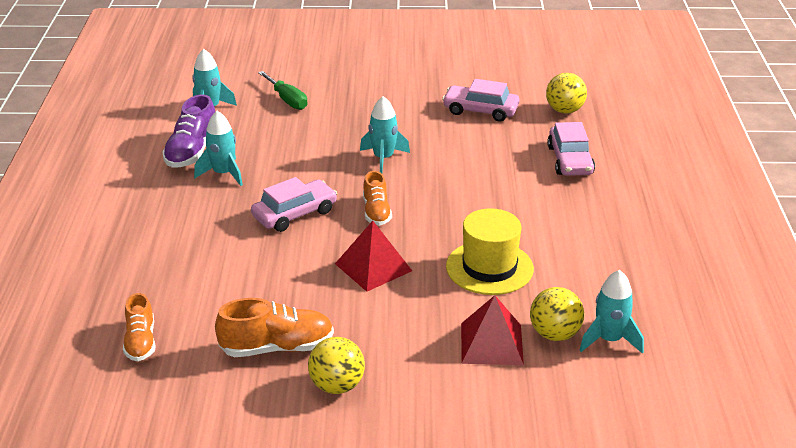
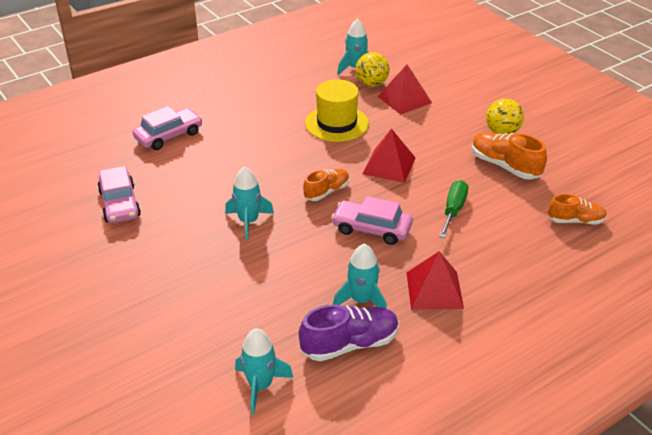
camera: 125 degrees left, 5 degrees up
orange shoe [123,293,155,361] -> orange shoe turned 45 degrees clockwise [548,194,607,224]
green screwdriver [258,71,308,110] -> green screwdriver moved to [439,180,468,238]
yellow ball [546,73,587,113] -> none
none -> red pyramid [407,251,464,310]

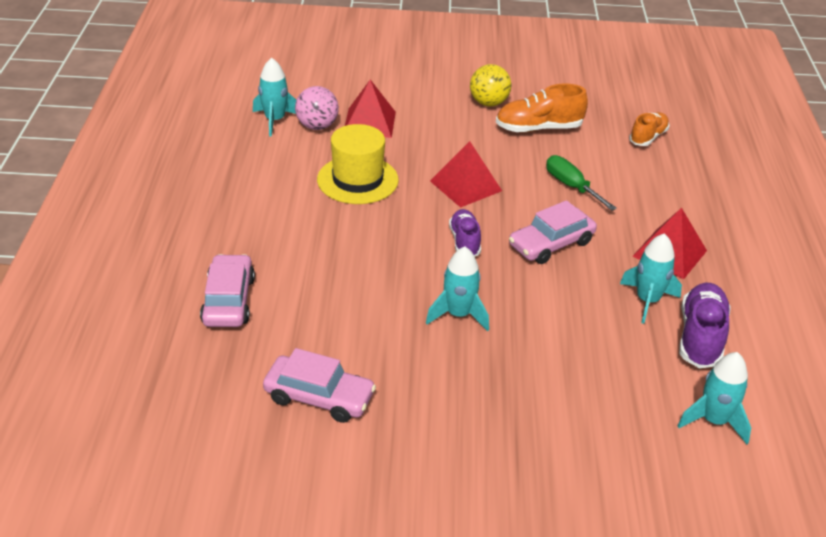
camera: 55 degrees left, 0 degrees up
orange shoe [303,169,349,201] -> purple shoe [449,209,481,256]
yellow ball [355,52,390,87] -> pink ball [295,86,339,130]

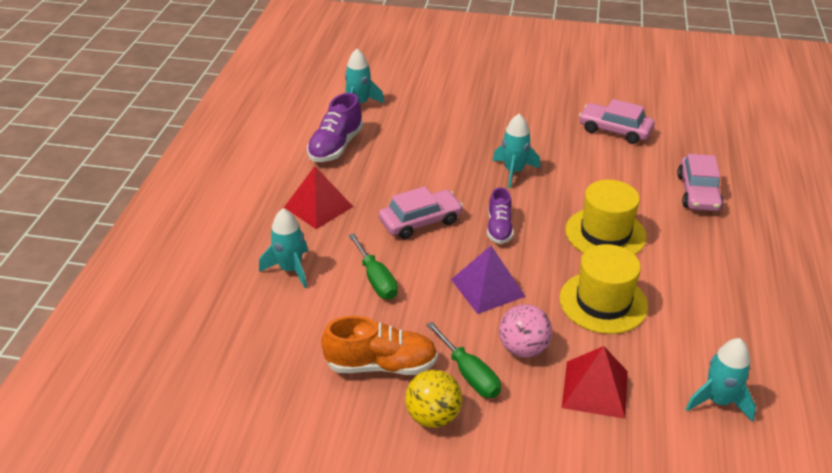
camera: 170 degrees left, 0 degrees up
pink ball [295,86,339,130] -> pink ball moved to [499,304,552,358]
red pyramid [430,141,502,208] -> purple pyramid [451,246,526,314]
turquoise rocket [620,233,682,324] -> turquoise rocket moved to [259,208,308,288]
orange shoe [629,112,669,146] -> none
none -> green screwdriver [426,322,501,398]
none -> yellow hat [565,180,647,255]

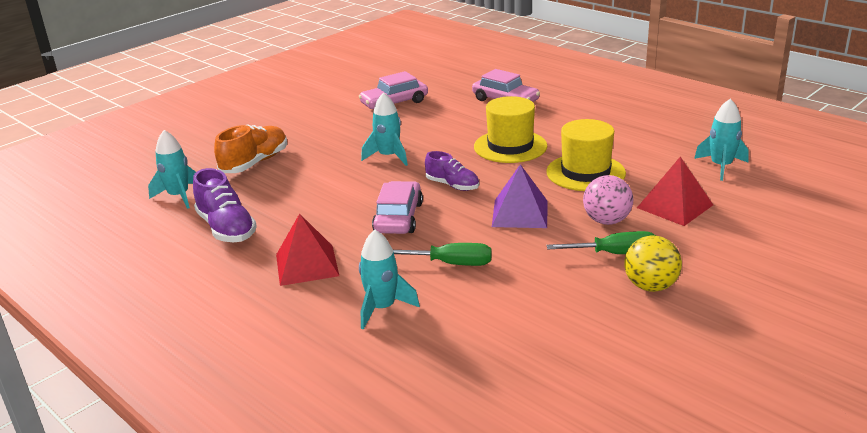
camera: 55 degrees left, 10 degrees down
orange shoe [321,316,438,375] -> orange shoe moved to [214,124,287,173]

